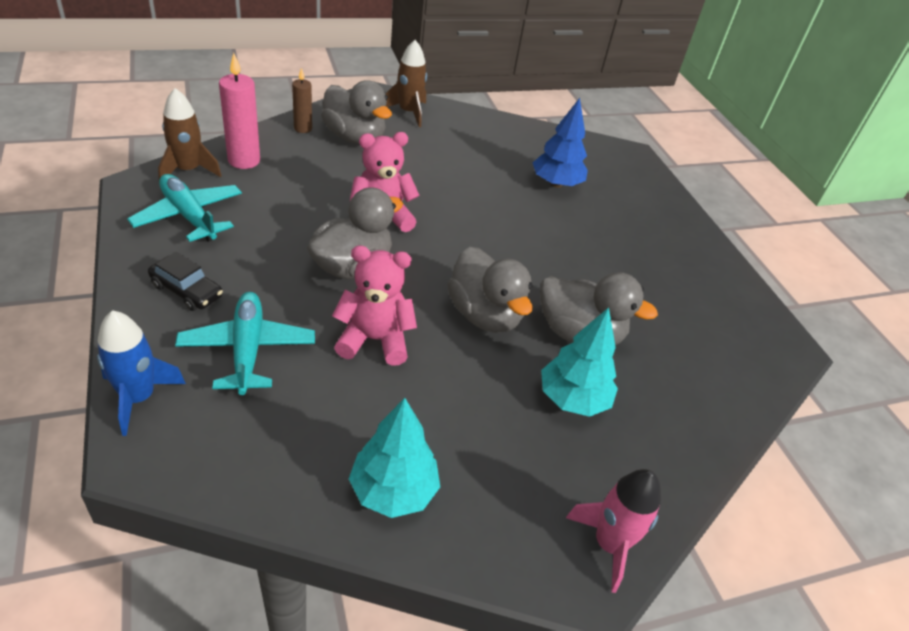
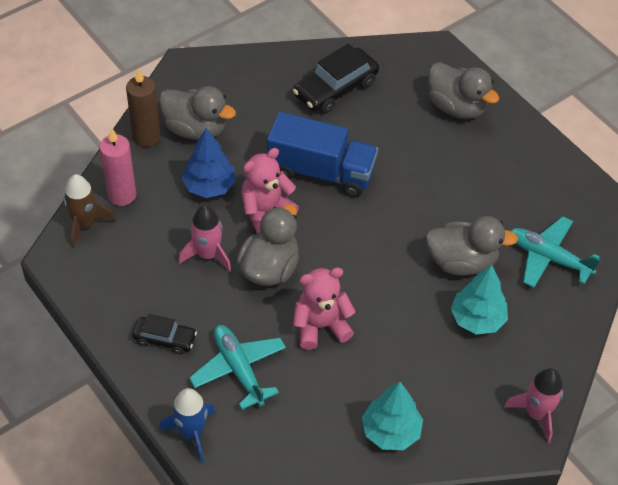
camera: 15 degrees left, 10 degrees up
turquoise plane [127,174,242,242] -> turquoise plane moved to [510,216,601,288]
brown candle [292,68,312,133] -> brown candle [126,68,161,147], size x1.62
brown rocket [386,40,427,127] -> none
grey duck [448,247,533,333] -> grey duck moved to [428,62,499,119]
blue tree [533,98,588,188] -> blue tree moved to [182,128,236,198]
none -> pink rocket [178,205,231,272]
none -> blue truck [267,112,378,197]
none -> black car [293,44,379,114]

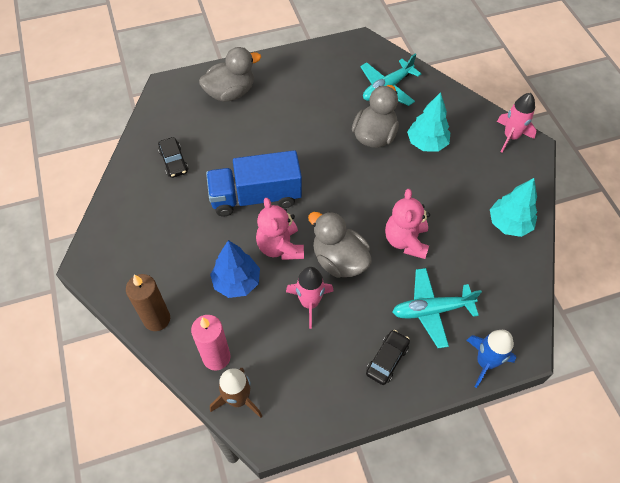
camera: 70 degrees left, 5 degrees up
grey duck [159,86,236,140] -> none
blue truck [267,112,378,197] -> blue truck turned 135 degrees counterclockwise [206,150,302,216]
black car [293,44,379,114] -> black car [158,137,188,178], size x0.60

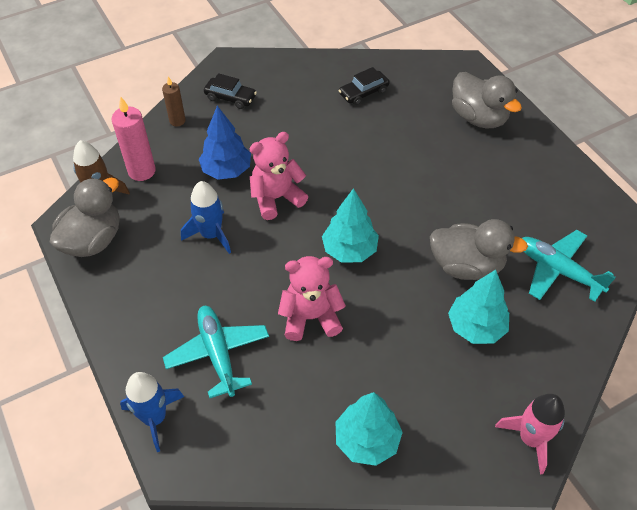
camera: 80 degrees right, 5 degrees down
brown candle [126,274,170,331] -> brown candle [162,76,186,126], size x0.62
blue truck [206,150,302,216] -> none
pink rocket [286,267,333,329] -> blue rocket [181,181,231,254]
grey duck [308,211,372,278] -> grey duck moved to [49,178,120,257]
black car [366,330,410,385] -> black car moved to [204,73,257,109]
none -> turquoise tree [322,188,379,263]

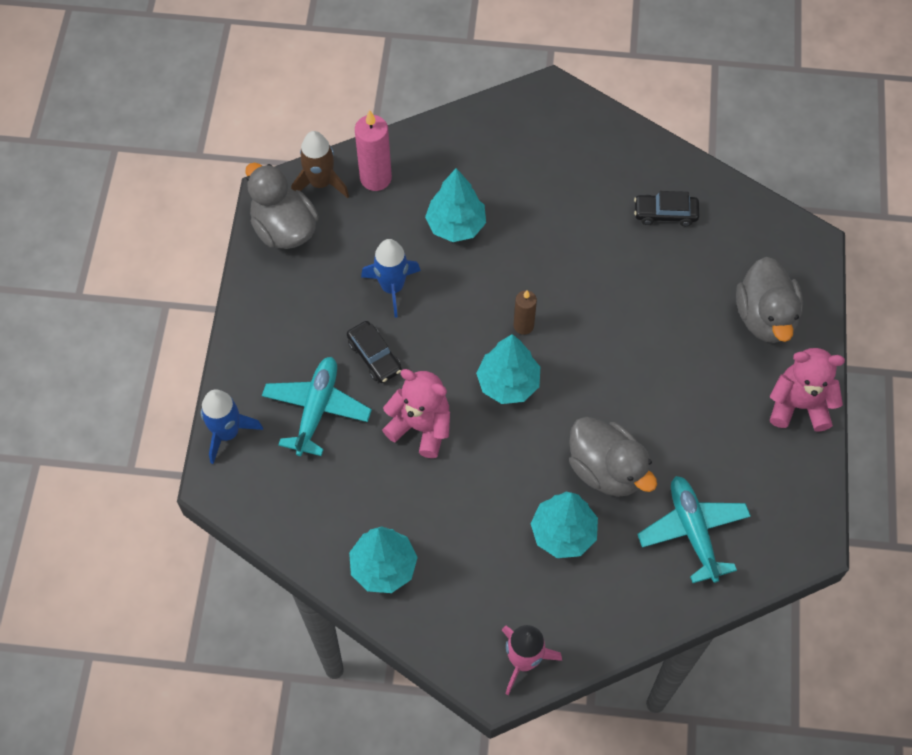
camera: 35 degrees right, 10 degrees up
grey duck [49,178,120,257] -> grey duck turned 105 degrees counterclockwise [245,163,319,249]
brown candle [162,76,186,126] -> brown candle moved to [514,290,537,335]
blue tree [199,106,251,180] -> turquoise tree [425,168,486,242]
black car [204,73,257,109] -> black car moved to [347,321,402,383]
pink teddy bear [250,132,308,220] -> pink teddy bear moved to [770,348,845,432]

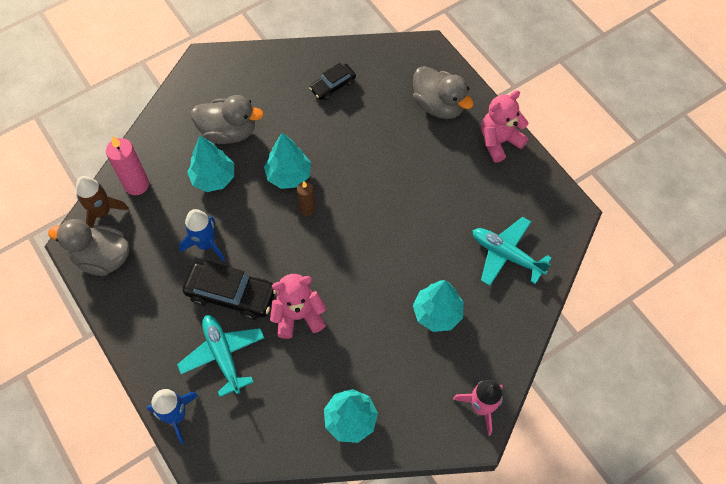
camera: 40 degrees left, 0 degrees up
black car [347,321,402,383] -> black car [183,261,277,320], size x1.68
turquoise tree [476,334,540,404] -> turquoise tree moved to [264,133,311,189]
grey duck [569,417,657,497] -> grey duck moved to [191,95,264,144]

